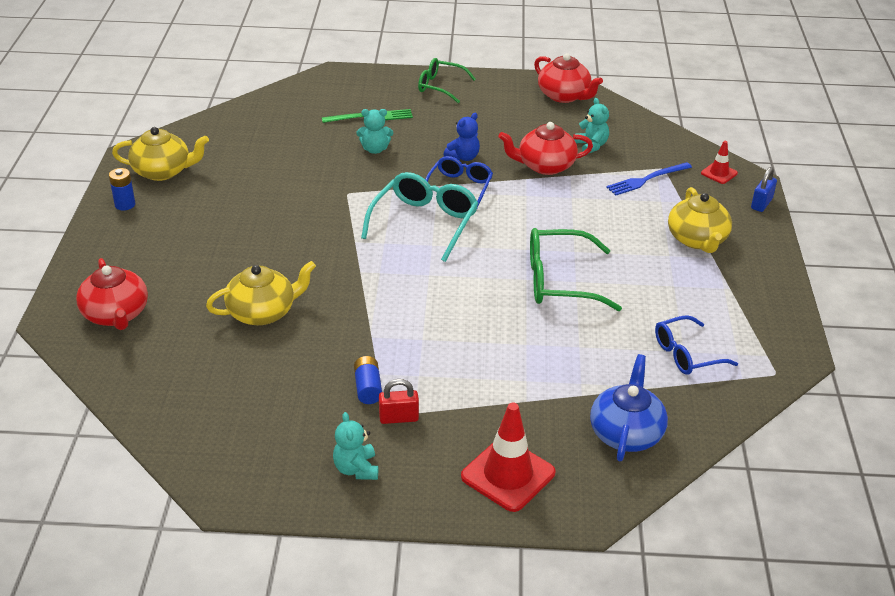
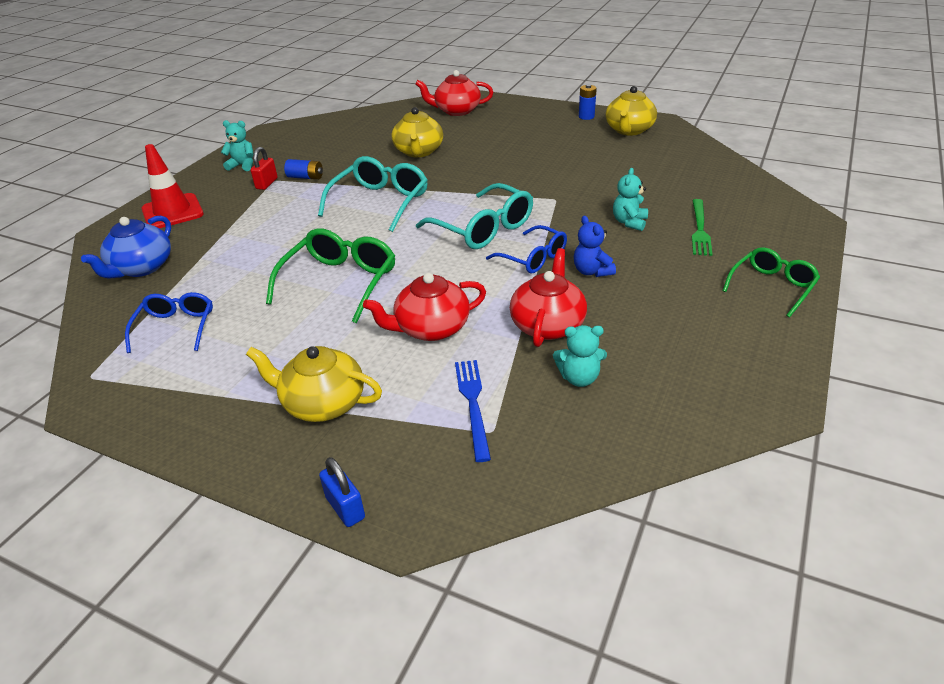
camera: 115 degrees right, 0 degrees up
red teapot [534,53,603,103] -> red teapot moved to [363,273,486,341]
blue teapot [590,354,668,462] -> blue teapot turned 75 degrees clockwise [81,216,171,278]
red traffic cone [701,141,738,184] -> none
none -> turquoise glasses [318,156,428,232]

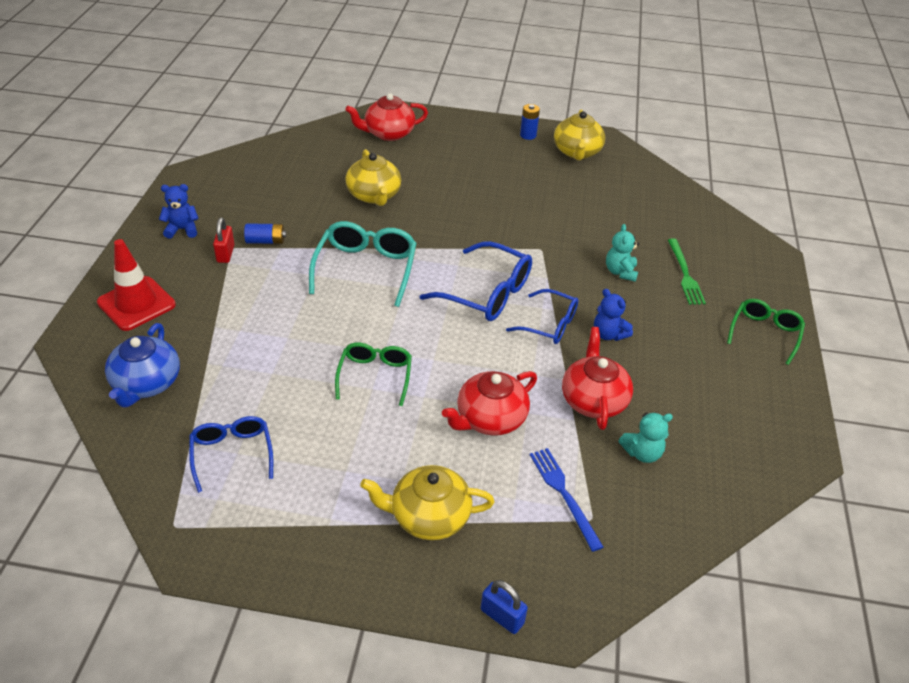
camera: 20 degrees left, 5 degrees up
turquoise teddy bear [221,120,254,171] -> blue teddy bear [159,184,199,239]
green glasses [266,228,395,324] -> green glasses [335,343,412,406], size x0.65
turquoise glasses [416,183,533,249] -> blue glasses [419,241,532,321]

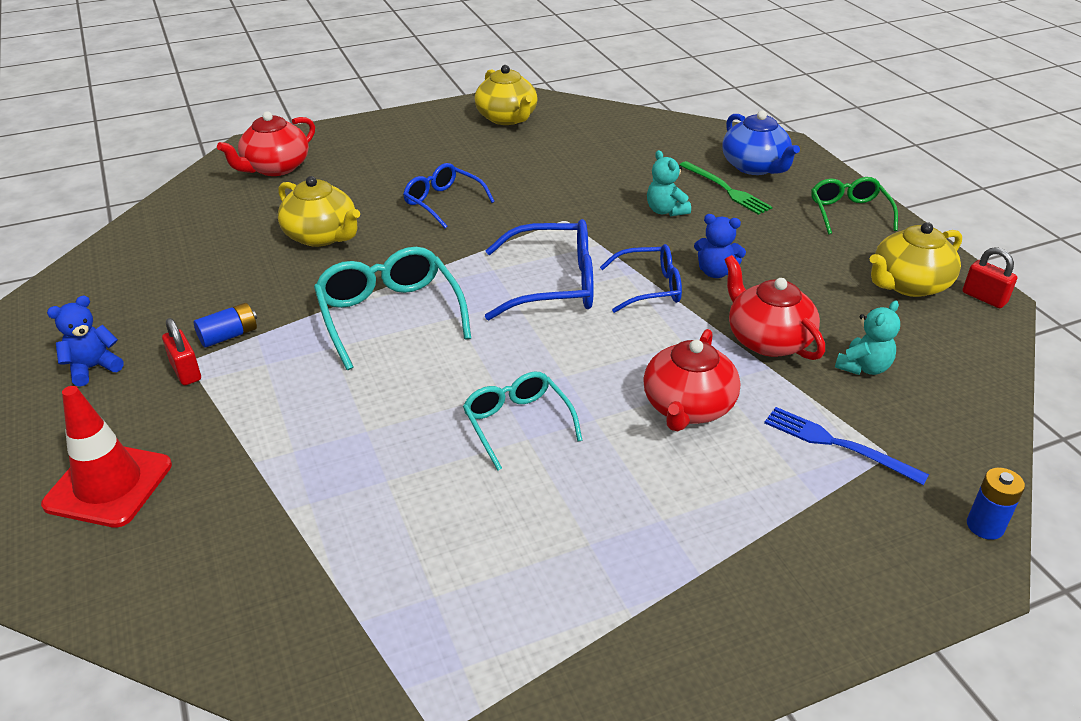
camera: 30 degrees left, 5 degrees down
blue teapot [105,323,180,408] -> blue teapot moved to [722,110,800,175]
blue glasses [189,416,273,493] -> blue glasses moved to [403,163,495,228]
green glasses [335,343,412,406] -> turquoise glasses [463,372,583,471]
yellow teapot [360,465,494,540] -> yellow teapot moved to [870,222,962,297]
blue padlock [481,580,528,634] -> none
blue battery [520,104,540,140] -> blue battery moved to [967,468,1025,540]
none -> red padlock [963,247,1017,308]

